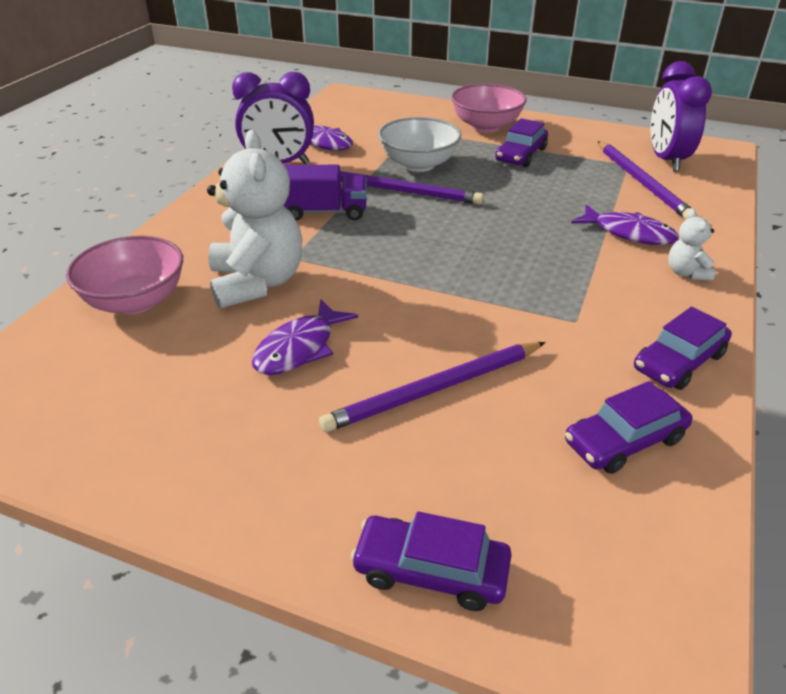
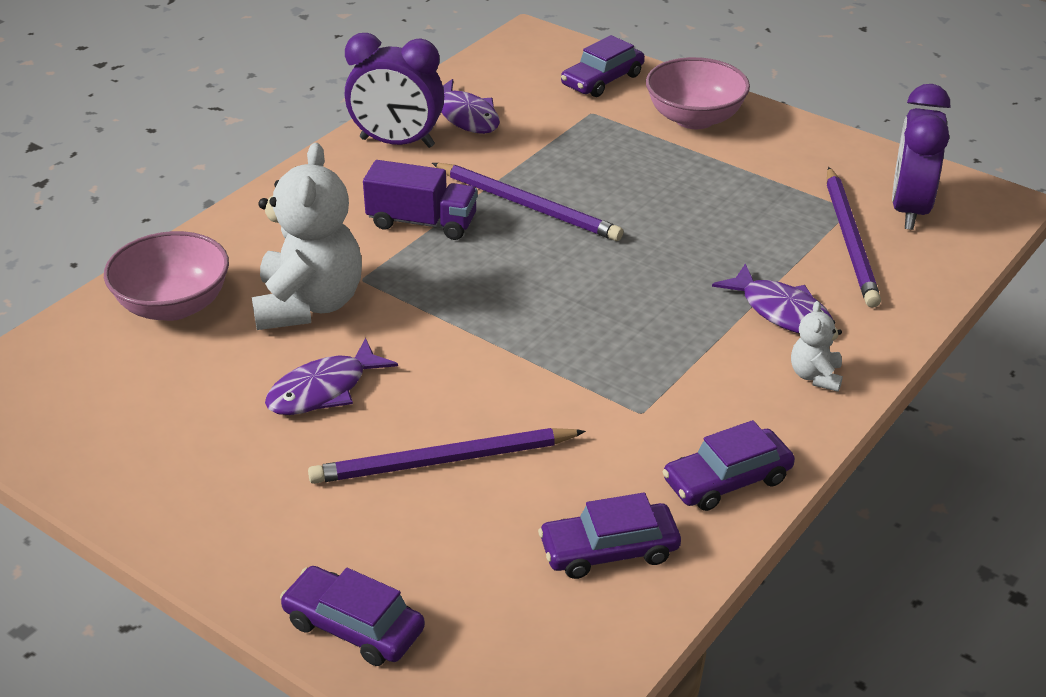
camera: 15 degrees right, 0 degrees up
white bowl [378,117,462,172] -> none
purple car [495,118,548,167] -> purple car moved to [561,35,645,97]

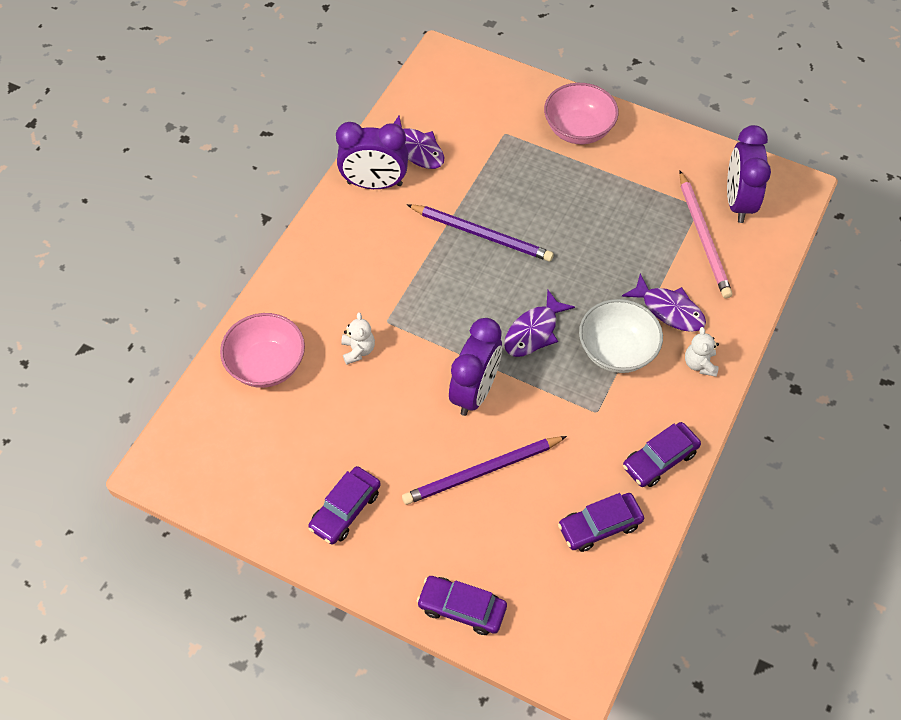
camera: 10 degrees left, 20 degrees up
white teddy bear [252,143,362,330] -> white teddy bear [341,312,375,365], size x0.46
purple fish [265,338,398,415] -> purple fish moved to [504,290,575,357]
purple truck [363,160,478,240] -> none
purple car [561,35,645,97] -> purple car moved to [308,466,381,544]
purple pencil [827,167,881,308] -> pink pencil [679,171,732,298]
none -> purple clock [449,318,502,416]
none -> white bowl [579,299,663,373]

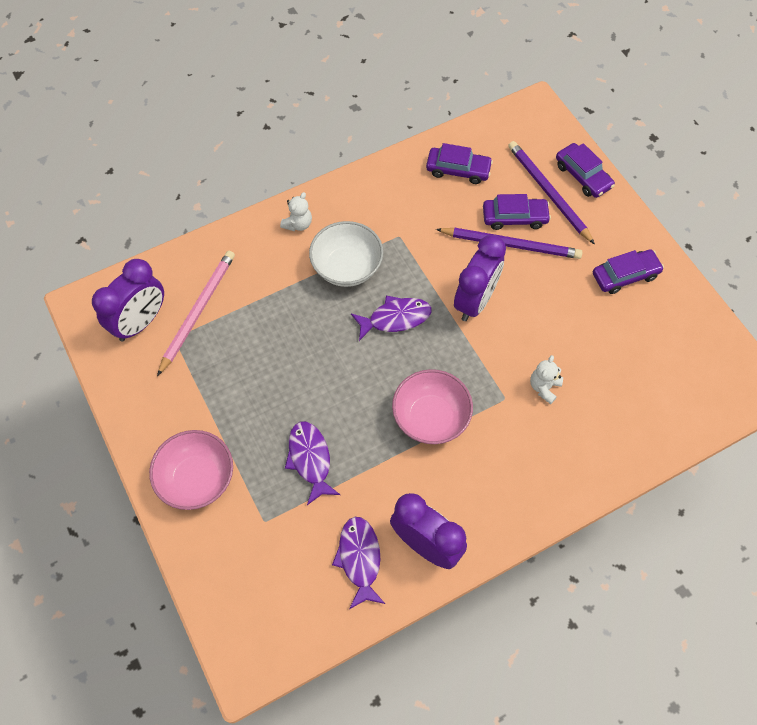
camera: 145 degrees left, 5 degrees up
pink bowl [220,313,305,388] -> pink bowl moved to [392,369,473,444]
purple pencil [407,204,554,261] -> purple pencil moved to [508,141,595,245]
purple clock [449,318,502,416] -> purple clock turned 150 degrees clockwise [454,235,506,321]
purple fish [622,274,706,332] -> purple fish moved to [285,421,340,505]
purple car [623,422,701,487] -> purple car moved to [483,194,551,230]

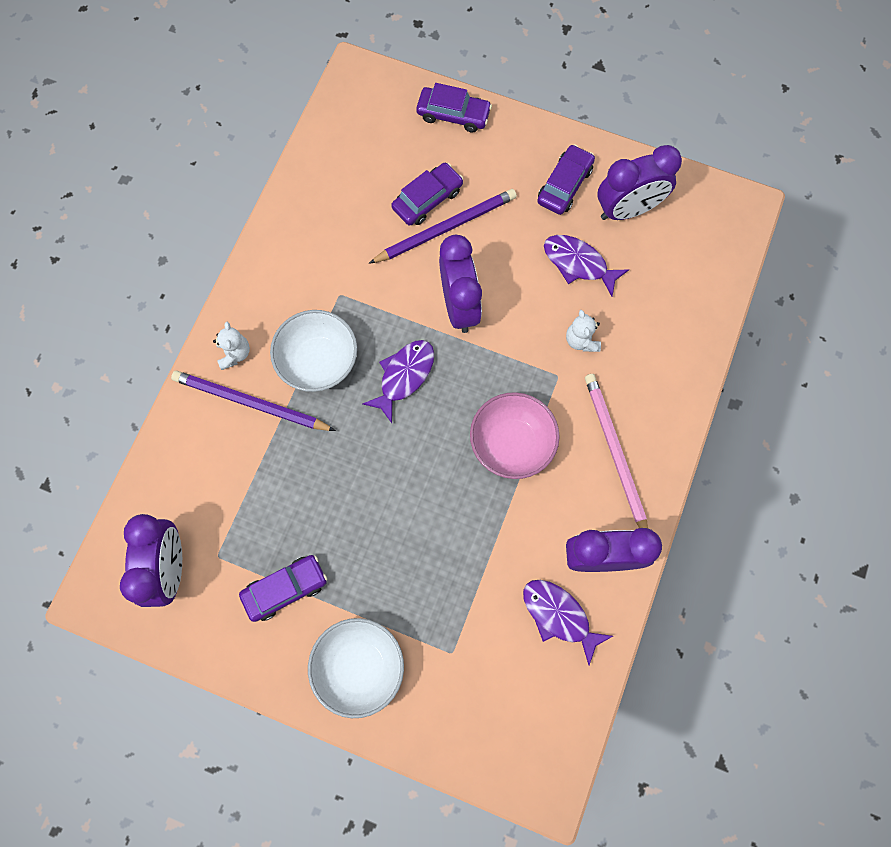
camera: 40 degrees left, 10 degrees up
pink bowl [149,430,233,510] -> white bowl [308,618,404,718]
pink pencil [157,251,235,376] -> pink pencil moved to [585,374,648,528]
purple fish [285,421,340,505] -> purple fish moved to [544,235,629,297]
purple car [426,143,493,184] -> purple car moved to [239,555,327,622]
purple pencil [508,141,595,245] -> purple pencil moved to [171,371,336,431]
none -> purple clock [598,145,682,220]

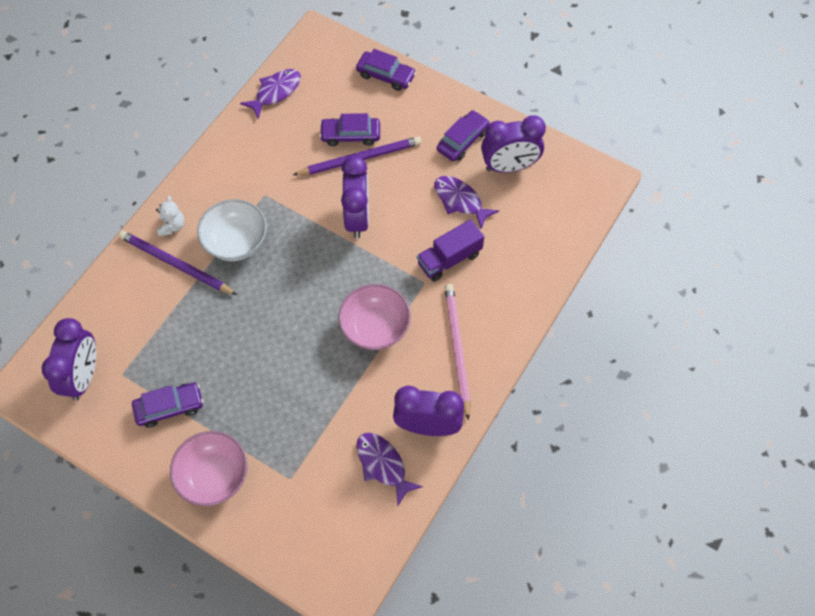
camera: 10 degrees right, 10 degrees down
white bowl [308,618,404,718] -> pink bowl [170,431,248,506]
purple fish [363,340,434,423] -> purple fish moved to [240,69,301,119]
purple car [391,163,463,226] -> purple car turned 150 degrees counterclockwise [319,113,380,146]
white teddy bear [566,310,601,352] -> purple truck [417,219,484,282]

